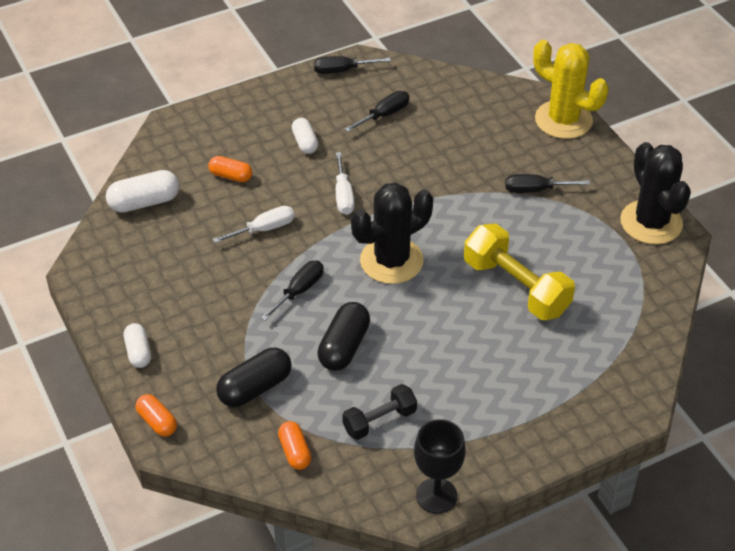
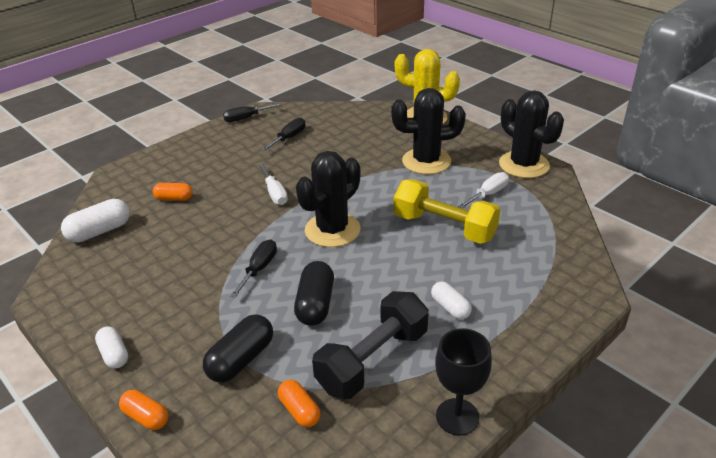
camera: 15 degrees left, 10 degrees down
white screwdriver [213,206,295,243] -> white screwdriver moved to [458,172,509,209]
white capsule [292,118,318,154] -> white capsule moved to [431,282,472,320]
black dumbbell [342,384,417,440] -> black dumbbell [312,291,429,399], size x1.71
black screwdriver [505,174,590,193] -> black cactus [391,88,466,174]

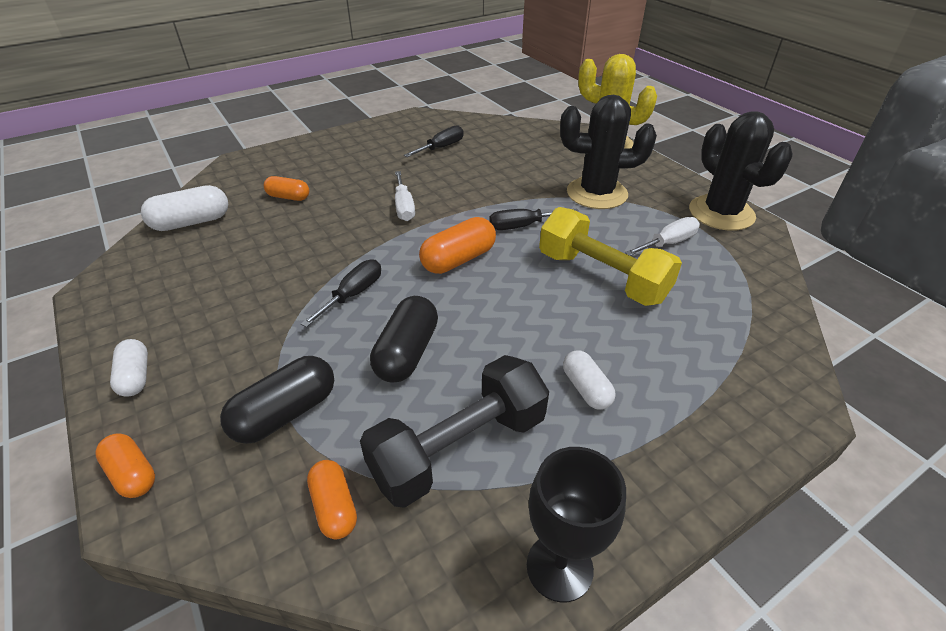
camera: 10 degrees right, 5 degrees up
black screwdriver [223,103,283,122] -> black screwdriver moved to [489,208,579,230]
black cactus [296,151,361,247] -> orange capsule [419,217,496,274]

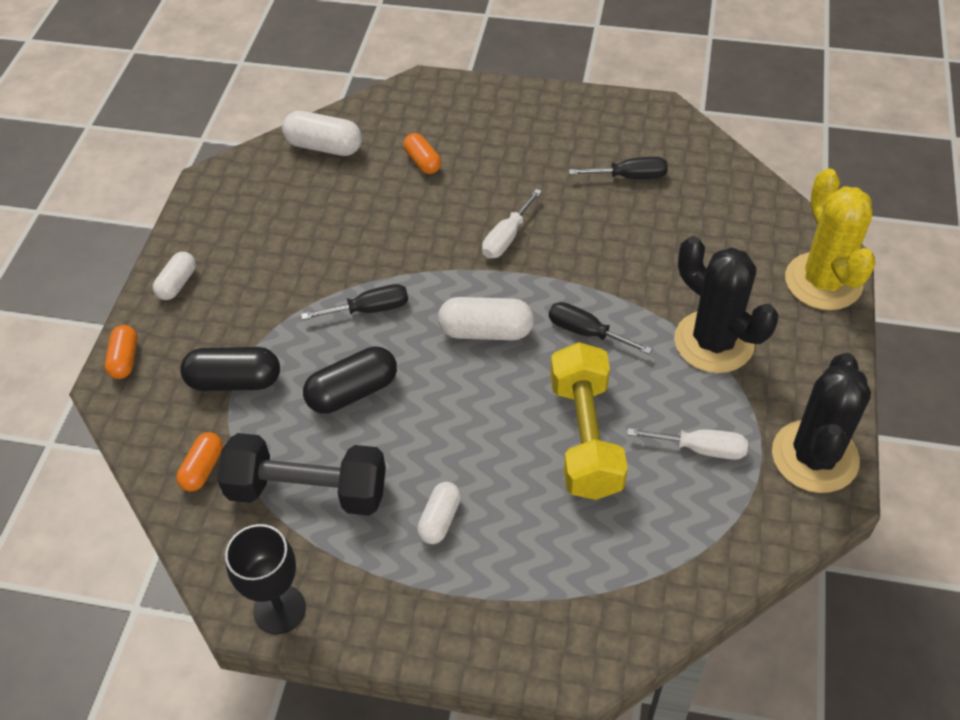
camera: 45 degrees right, 10 degrees up
orange capsule [419,217,496,274] -> white capsule [438,297,534,340]

